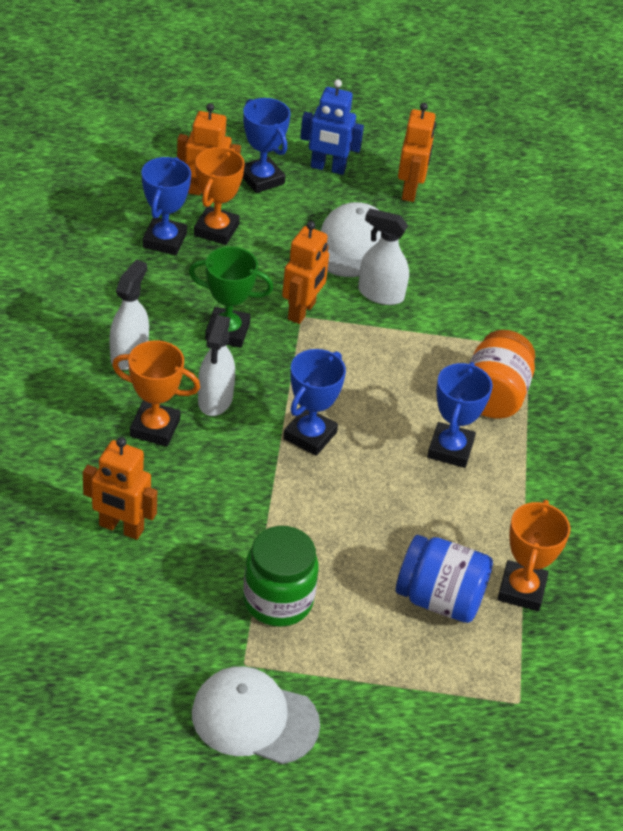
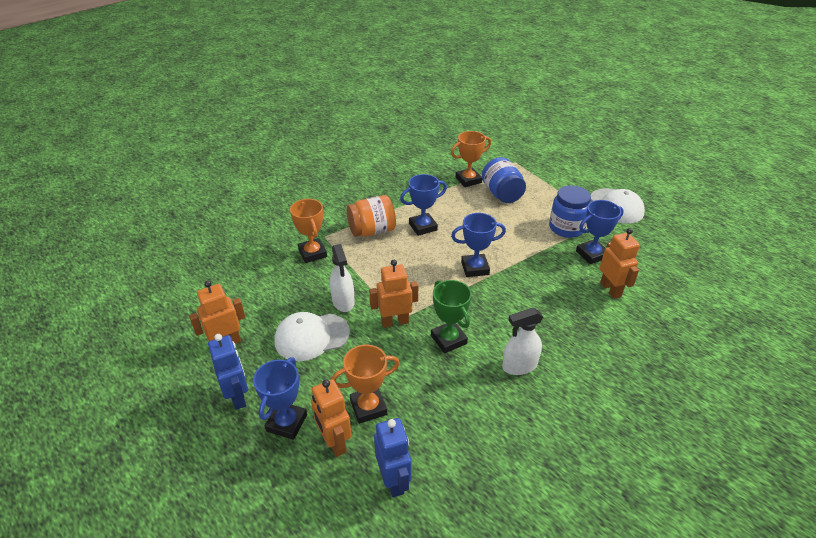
camera: 125 degrees left, 5 degrees down
orange trophy [112,340,200,446] -> orange trophy moved to [290,199,327,263]
blue trophy [142,157,191,255] -> blue trophy moved to [576,200,624,264]
white spray bottle [198,315,235,416] -> none
green jar [243,526,319,627] -> blue jar [549,185,591,238]
none -> blue robot [374,418,412,497]

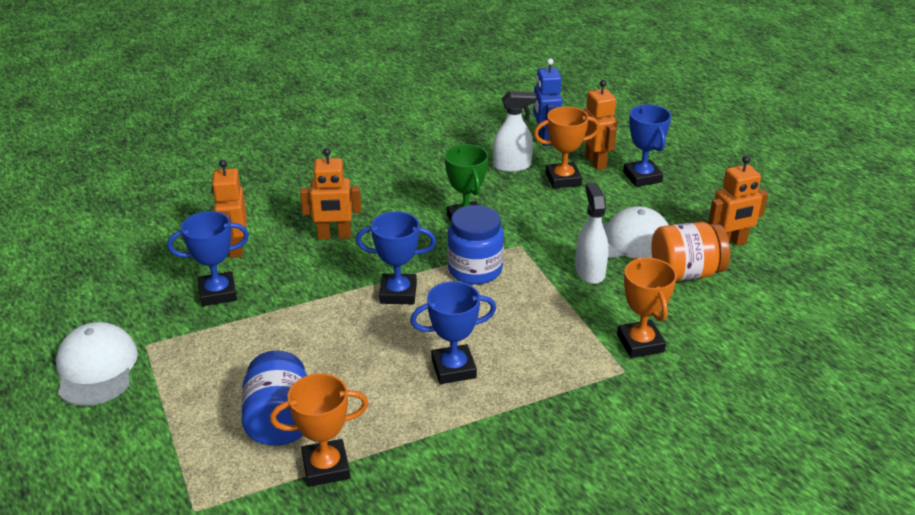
camera: 170 degrees left, 5 degrees down
blue robot [208,334,248,410] -> none
blue trophy [253,357,307,440] -> blue trophy turned 45 degrees counterclockwise [623,104,671,187]
orange jar [347,195,396,237] -> orange jar moved to [651,222,730,281]
orange robot [369,260,418,328] -> orange robot moved to [300,148,361,239]
white spray bottle [502,308,543,375] -> white spray bottle moved to [493,91,537,172]
blue jar [549,185,591,238] -> blue jar moved to [447,205,504,285]

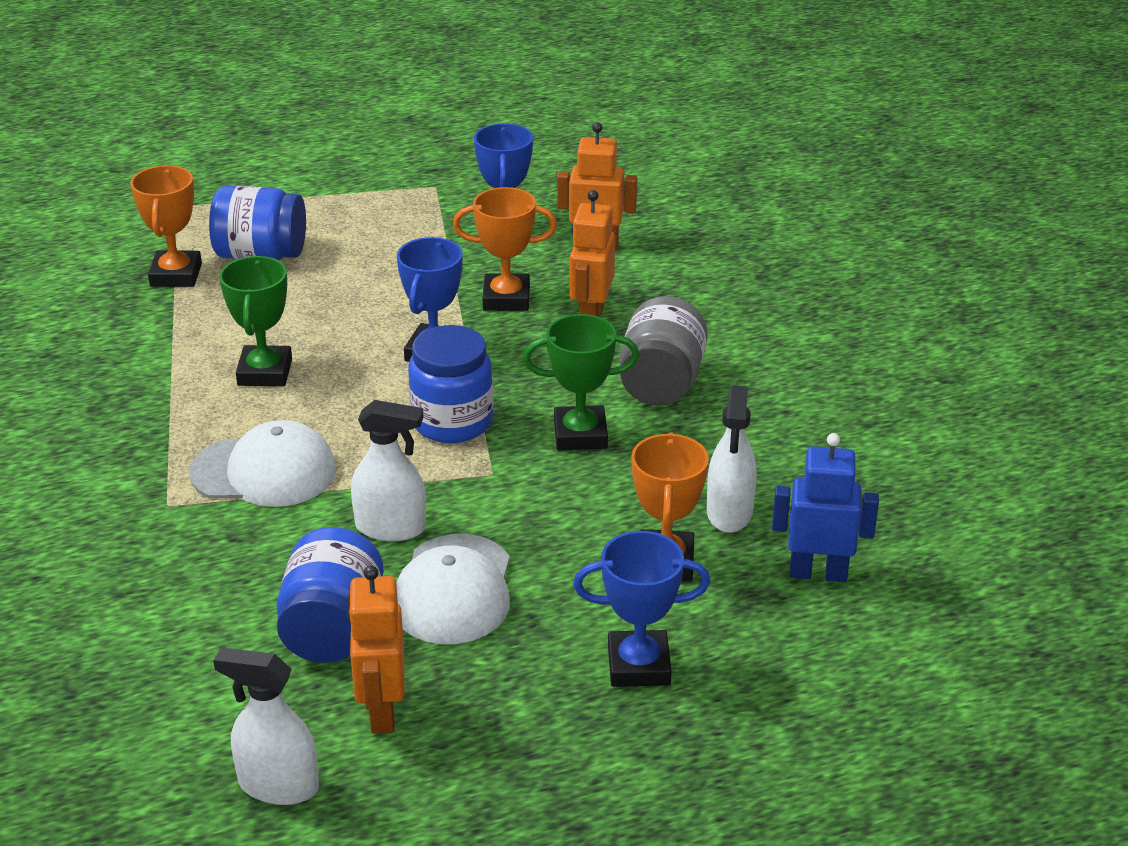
camera: 105 degrees right, 0 degrees up
white cap [56,322,138,406] -> white cap moved to [189,420,336,507]
blue trophy [410,281,496,384] -> green trophy [219,256,292,386]
orange robot [583,80,617,170] -> none
orange trophy [617,258,677,358] -> orange trophy moved to [453,187,557,311]
orange jar [651,222,730,281] -> blue jar [277,527,384,663]
none -> white spray bottle [213,647,319,805]
none -> grey jar [620,296,708,406]

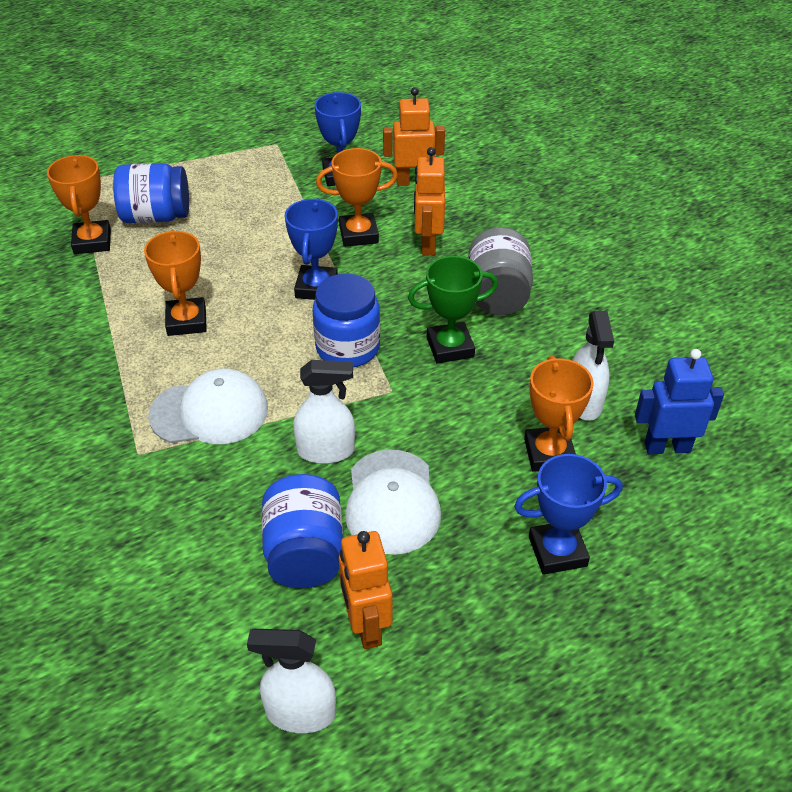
camera: 10 degrees left, 10 degrees up
green trophy [219,256,292,386] -> orange trophy [144,230,207,336]

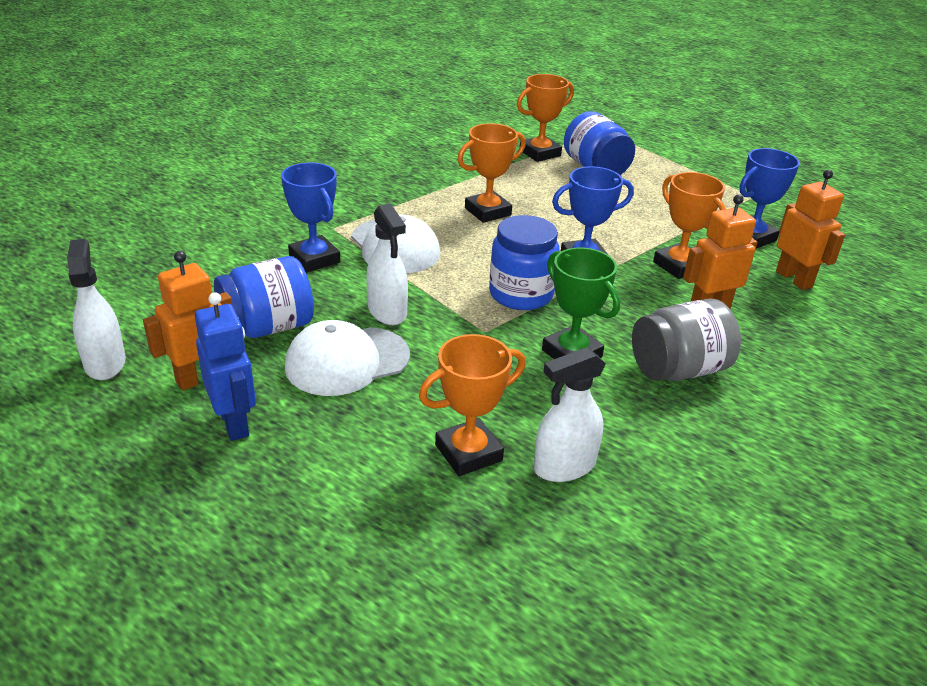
camera: 65 degrees right, 10 degrees down
blue trophy [514,454,622,575] -> blue trophy moved to [281,162,340,273]
blue robot [635,349,724,454] -> blue robot moved to [195,292,256,441]

